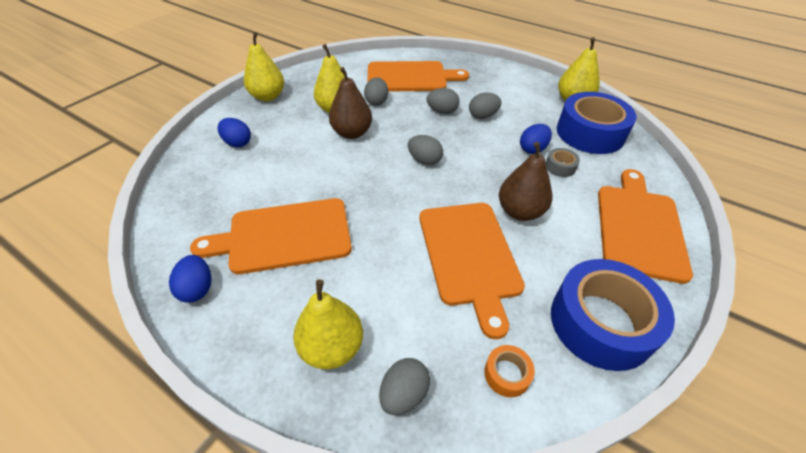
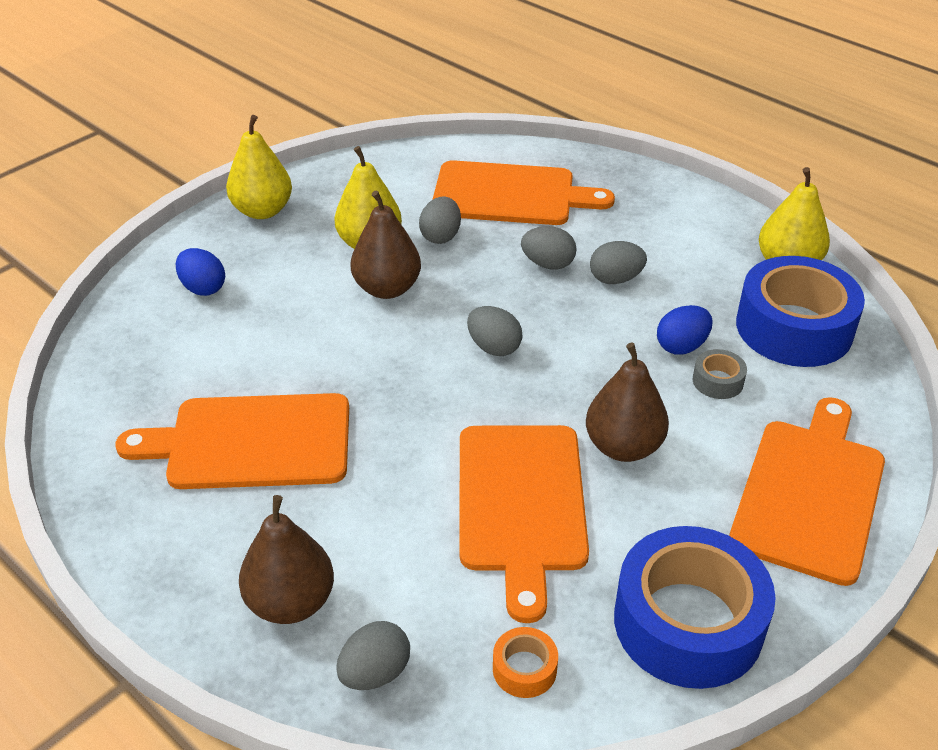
camera: 10 degrees right, 5 degrees down
blue egg [169,255,211,303] -> none
yellow pear [293,279,363,369] -> brown pear [239,495,334,624]

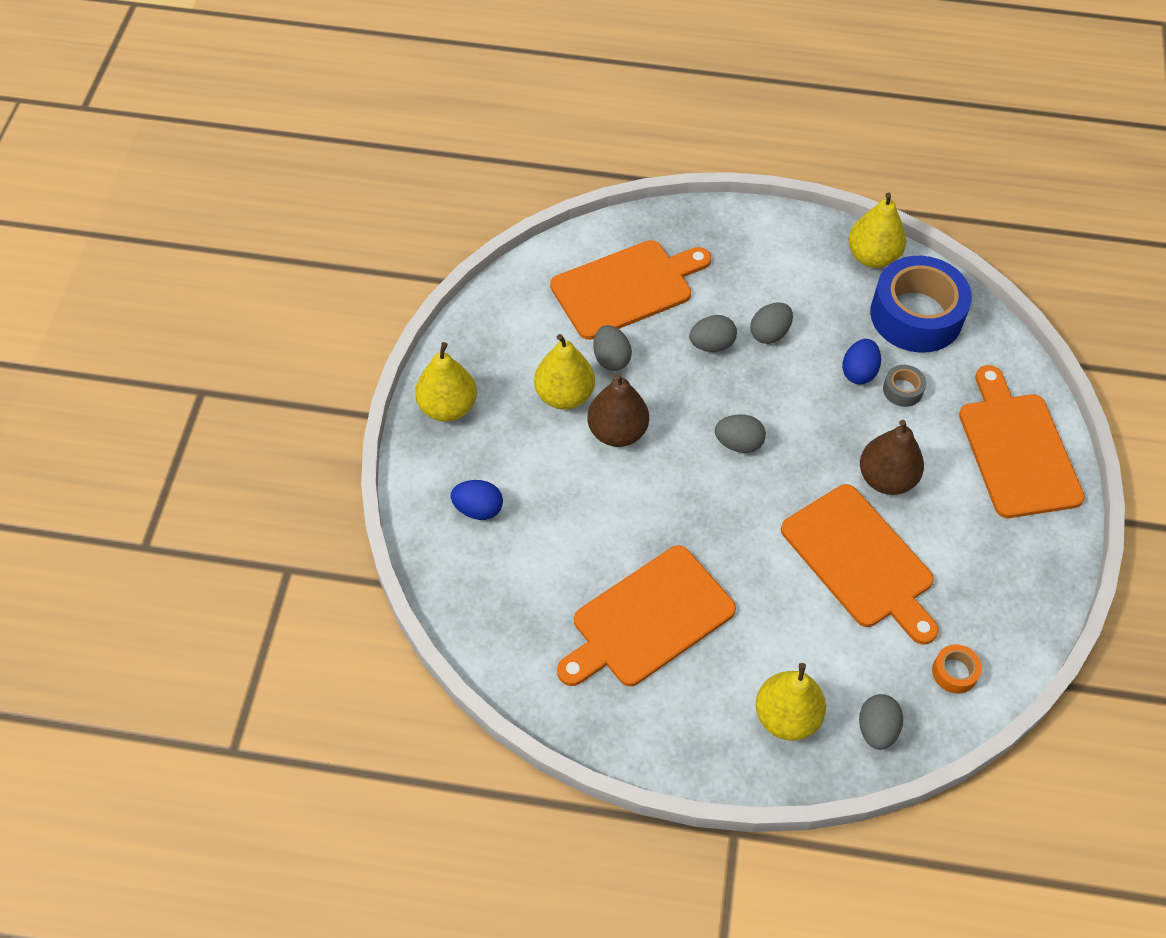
camera: 35 degrees left, 15 degrees up
brown pear [239,495,334,624] -> yellow pear [756,663,826,741]
blue tape [614,526,776,689] -> none

